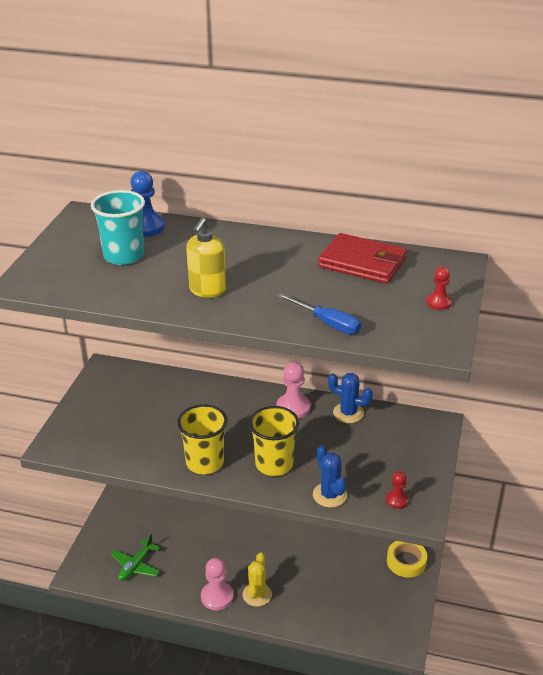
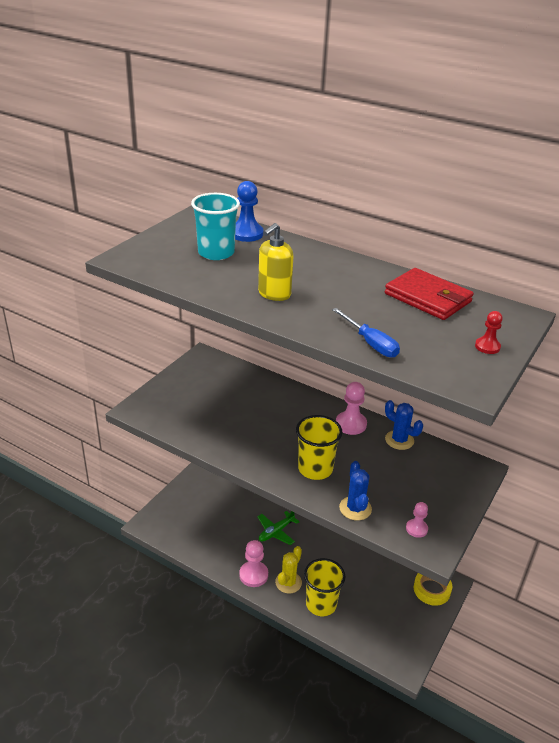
camera: 15 degrees right, 0 degrees up
green plane [111,534,160,581] -> green plane moved to [257,511,300,545]
yellow cup [177,404,227,474] -> yellow cup moved to [304,558,345,616]
red pawn [386,471,409,509] -> pink pawn [406,502,428,538]

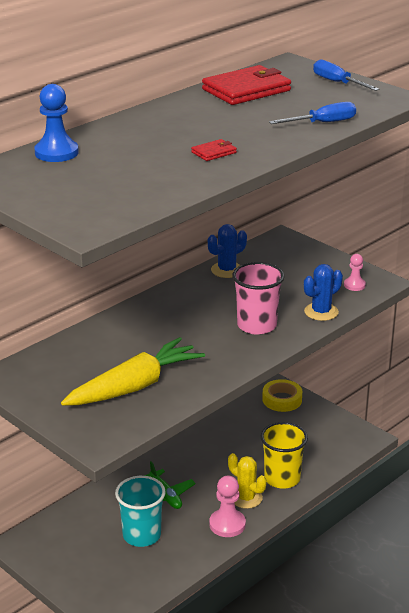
camera: 75 degrees left, 5 degrees down
turquoise cup [191,193,240,260] -> turquoise cup moved to [115,476,166,547]
yellow soap dispenser [258,223,293,301] -> red wallet [191,139,237,161]
yellow cup [296,415,343,480] -> pink cup [232,262,284,335]
pink pawn [336,382,367,435] -> none
blue cactus [339,461,372,520] -> blue cactus turned 45 degrees counterclockwise [304,264,343,321]
red pawn [475,311,503,354] -> blue screwdriver [313,59,379,91]
none -> yellow carrot [61,337,205,406]

